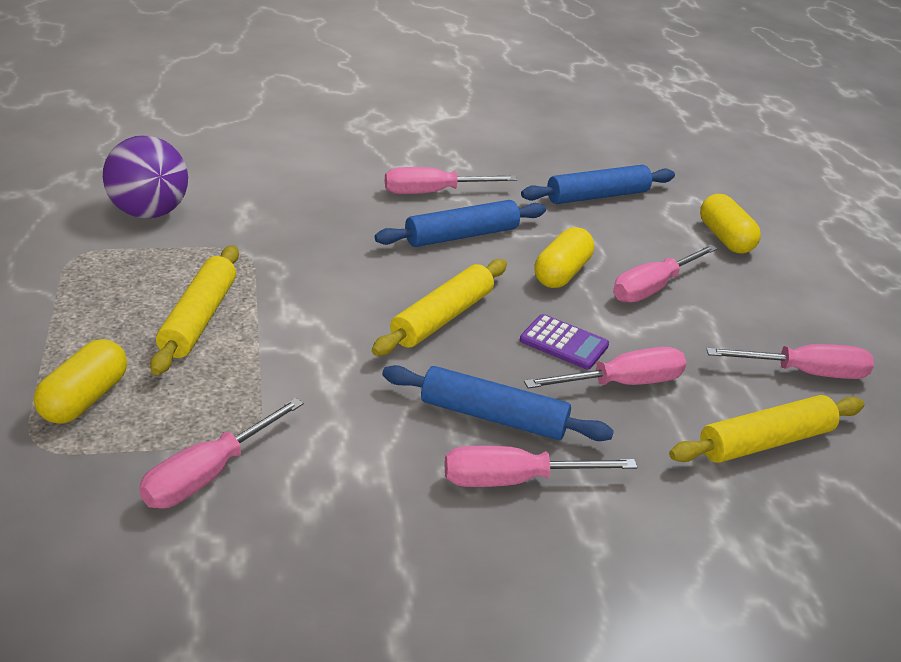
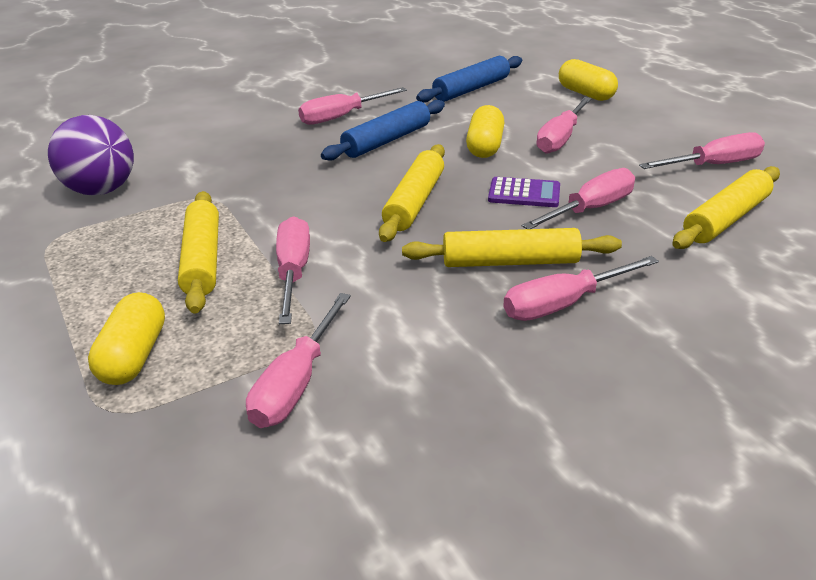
camera: 15 degrees left, 0 degrees up
blue rolling pin [382,365,614,441] -> yellow rolling pin [402,228,622,267]
none -> pink screwdriver [276,216,310,324]

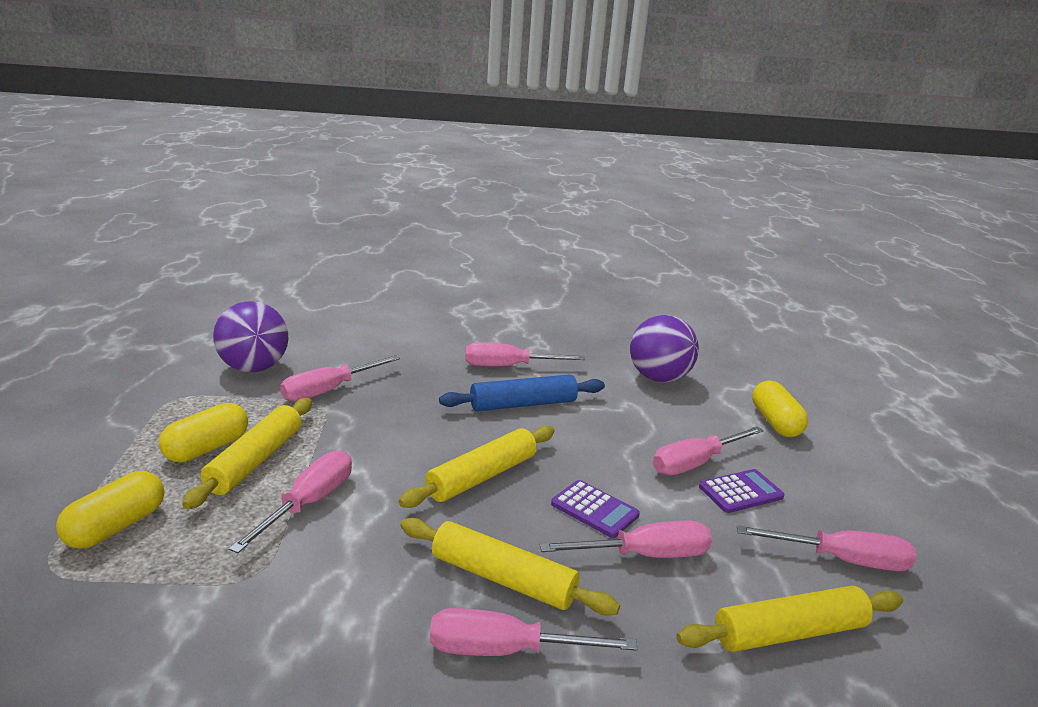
camera: 25 degrees right, 10 degrees down
pink screwdriver [246,293,351,428] -> pink screwdriver moved to [280,355,400,402]
blue rolling pin [416,56,522,103] -> purple ball [630,315,699,382]
yellow capsule [466,105,504,158] -> yellow capsule moved to [159,403,248,462]
none -> purple calculator [699,469,784,513]

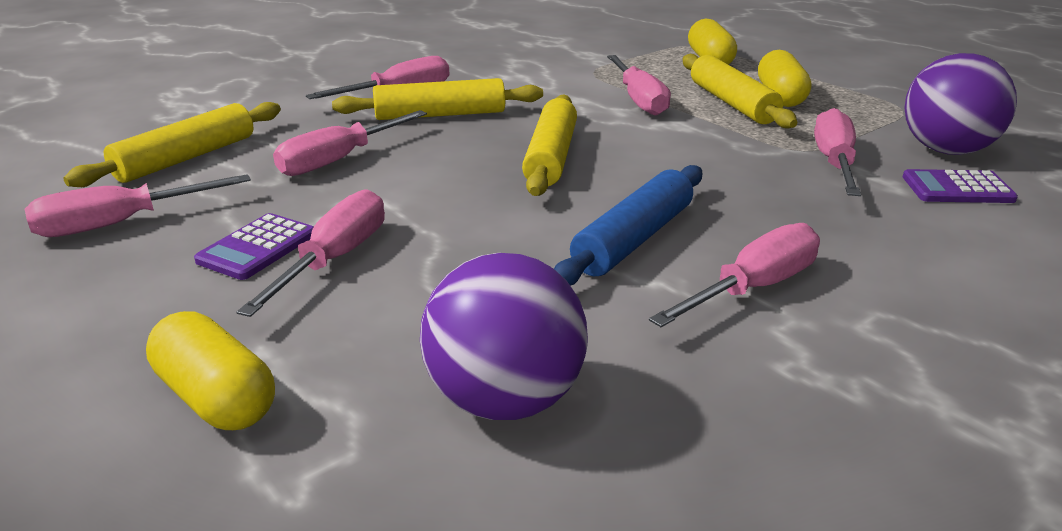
camera: 145 degrees right, 5 degrees up
purple calculator [551,480,640,538] -> purple calculator moved to [903,169,1018,203]

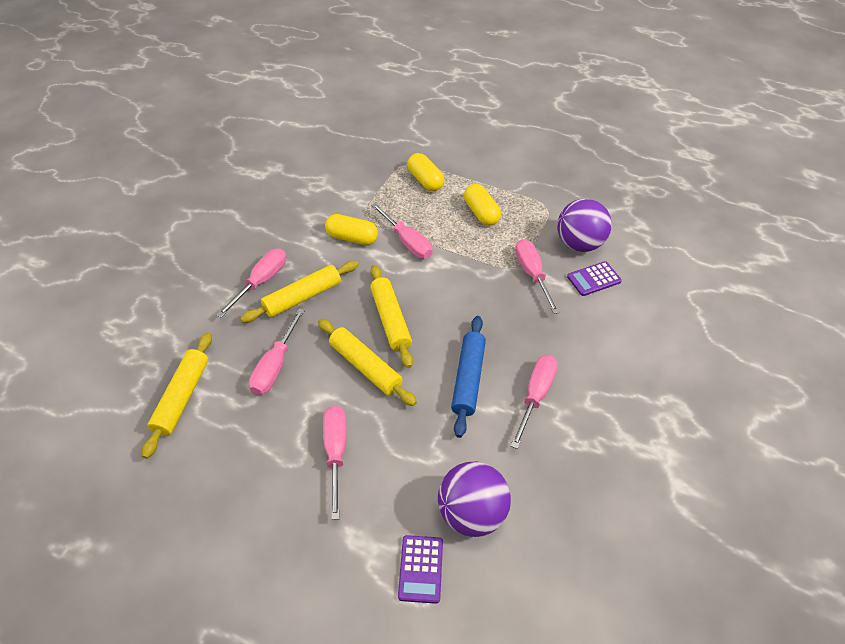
camera: 25 degrees left, 20 degrees up
pink screwdriver [25,174,251,237] -> none
yellow capsule [146,311,275,430] -> yellow capsule moved to [325,214,378,245]
purple calculator [194,213,314,280] -> purple calculator moved to [398,535,443,604]
yellow rolling pin [683,54,797,128] -> yellow rolling pin moved to [318,319,417,406]

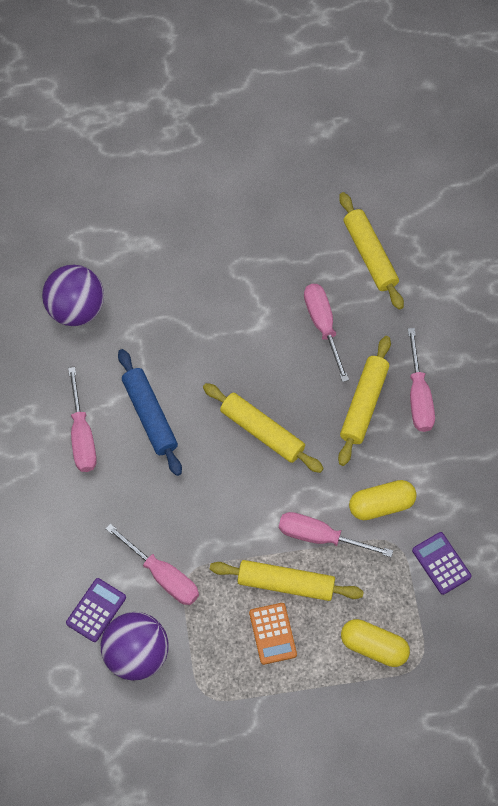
camera: 145 degrees right, 15 degrees up
yellow rolling pin [318,319,417,406] -> yellow rolling pin moved to [210,560,364,601]
pink screwdriver [323,405,347,520] -> none
purple calculator [398,535,443,604] -> purple calculator moved to [412,532,472,595]
yellow capsule [464,184,501,226] -> orange calculator [249,603,297,665]

